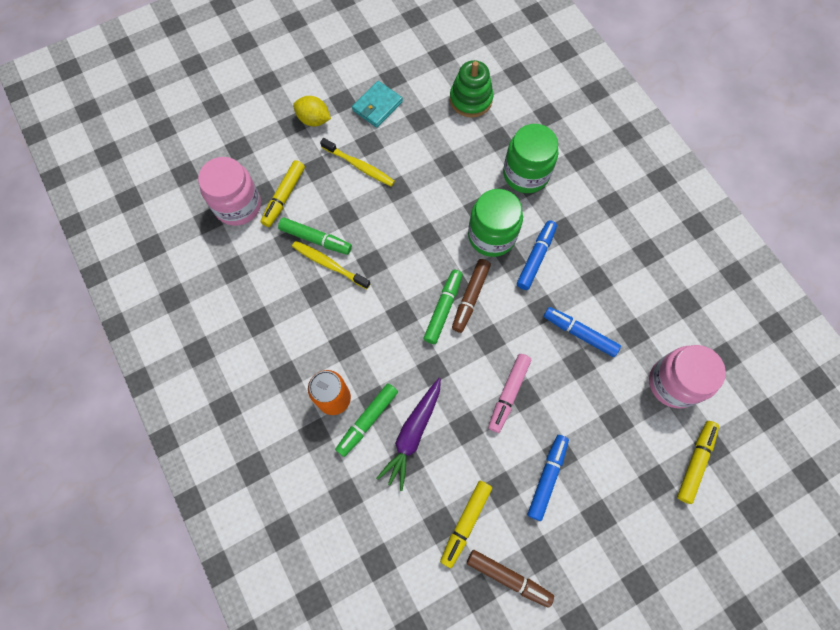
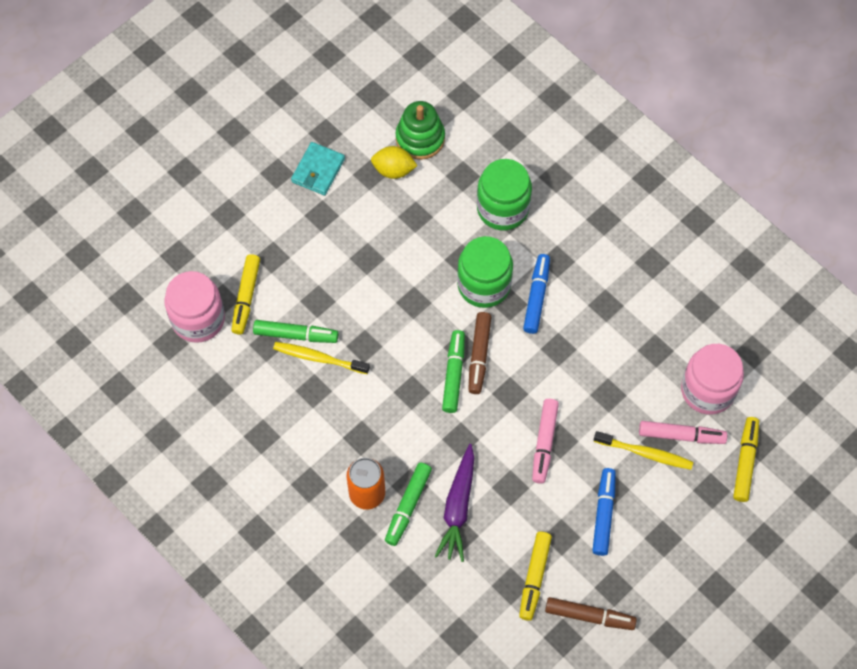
camera: 15 degrees left, 5 degrees down
yellow lemon [293,96,331,126] -> yellow lemon moved to [371,146,417,179]
yellow toothbrush [320,138,395,186] -> yellow toothbrush moved to [594,431,693,470]
blue marker [544,307,621,357] -> none
none -> pink marker [639,421,727,444]

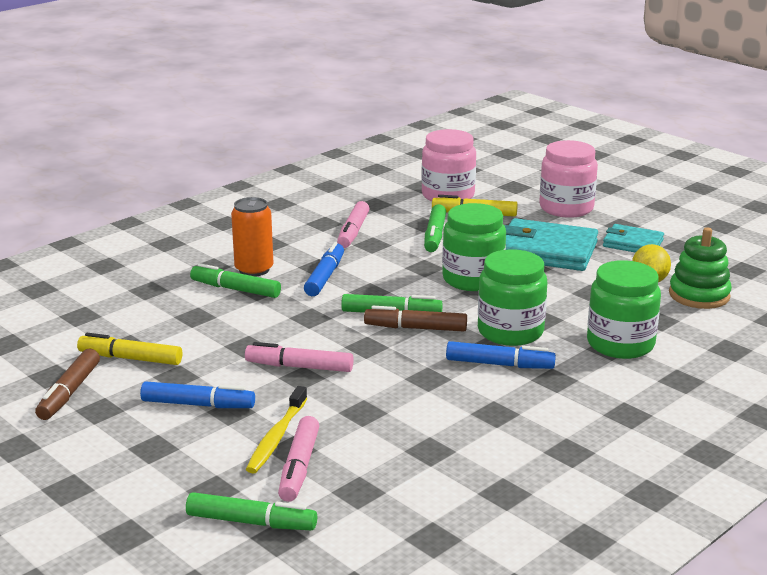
camera: 90 degrees right, 40 degrees down
yellow toothbrush [273,342,370,374] -> none
purple carrot [434,444,474,562] -> none
pink jar [681,344,744,414] -> pink jar moved to [539,140,598,218]
yellow marker [733,417,759,502] -> green marker [186,492,317,530]
none -> blue marker [304,242,344,296]
none -> pink marker [337,201,369,248]
none -> green jar [442,203,506,291]
none -> turquoise wallet [505,218,598,271]

